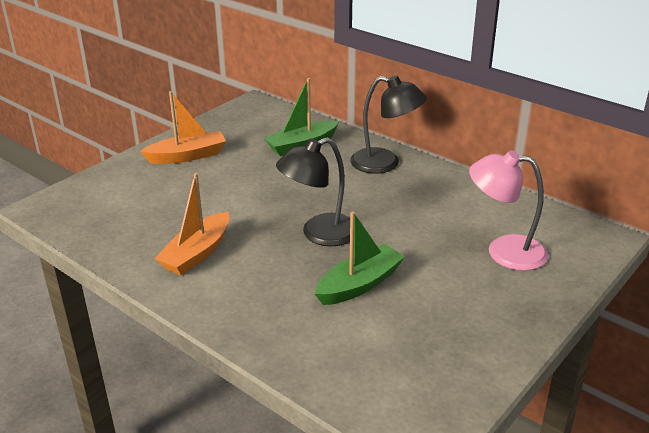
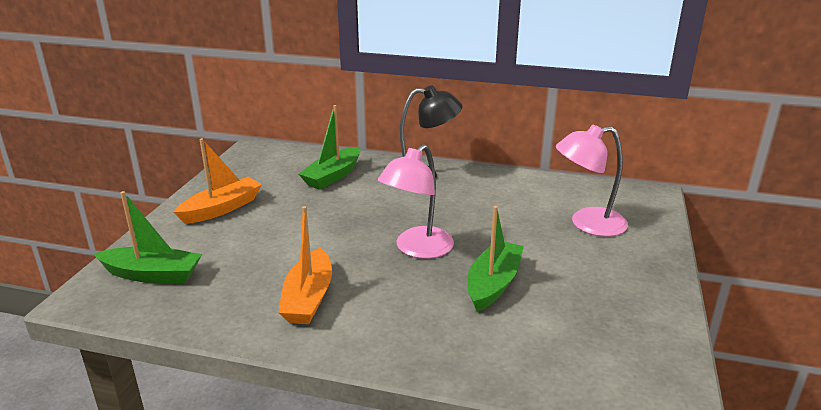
camera: 25 degrees left, 5 degrees down
black lamp [276,138,350,246] -> pink lamp [378,144,454,259]
none -> green boat [94,191,202,283]

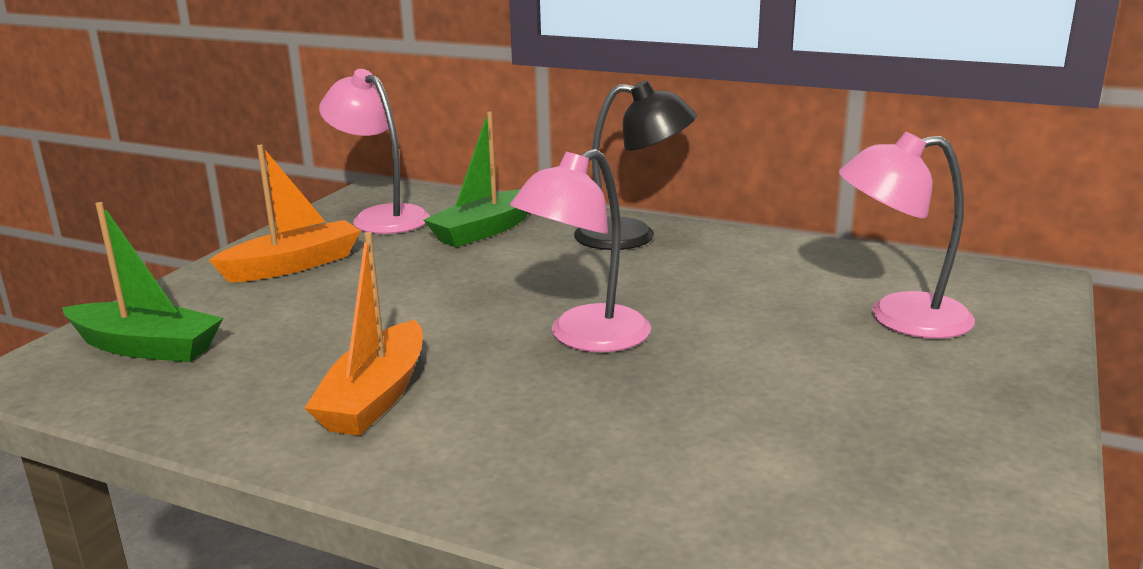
camera: 10 degrees right, 5 degrees down
green boat [467,206,524,312] -> none
none -> pink lamp [319,69,430,234]

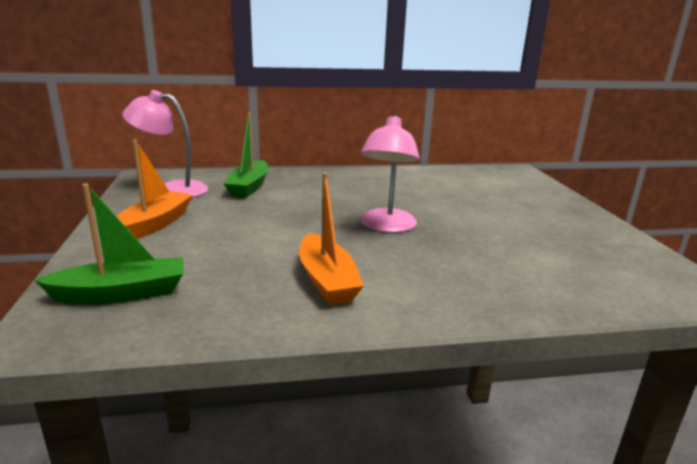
camera: 35 degrees left, 0 degrees up
black lamp [574,80,697,250] -> none
pink lamp [839,132,975,339] -> none

